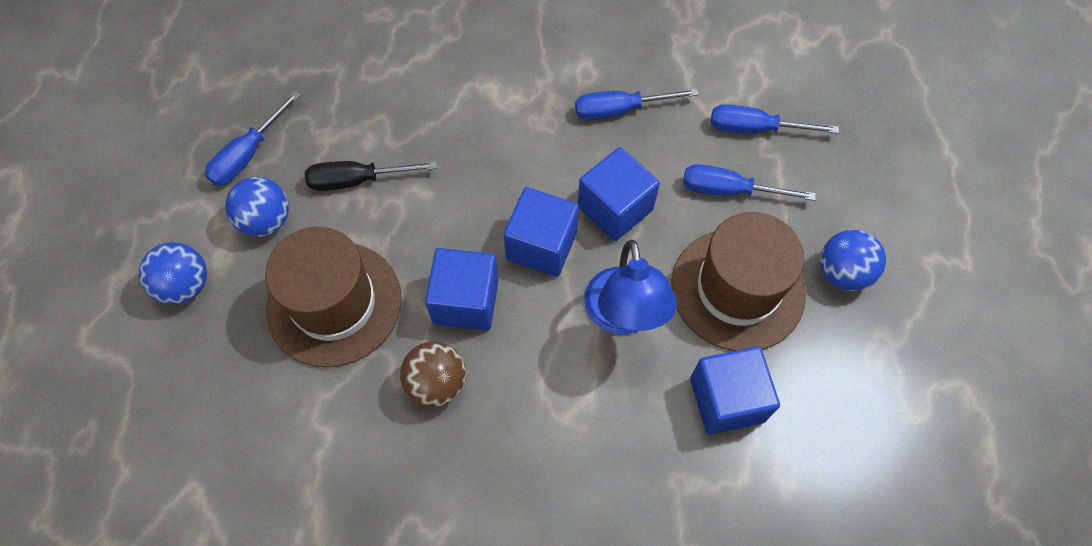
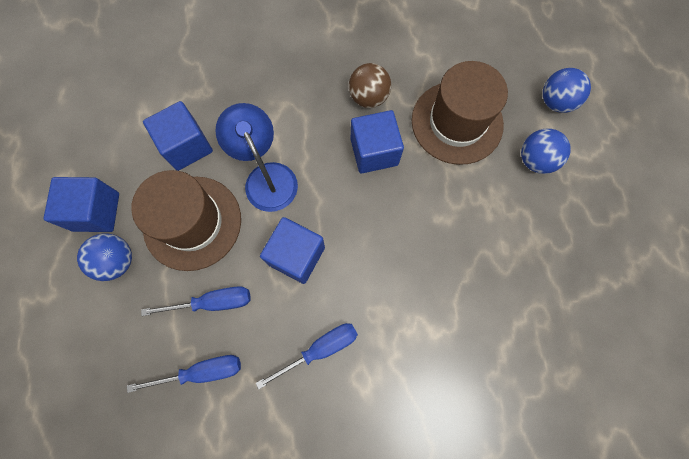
camera: 160 degrees right, 10 degrees up
blue screwdriver [205,91,301,186] -> none
black screwdriver [305,161,437,191] -> none
blue cube [504,187,579,277] -> blue cube moved to [44,177,119,232]

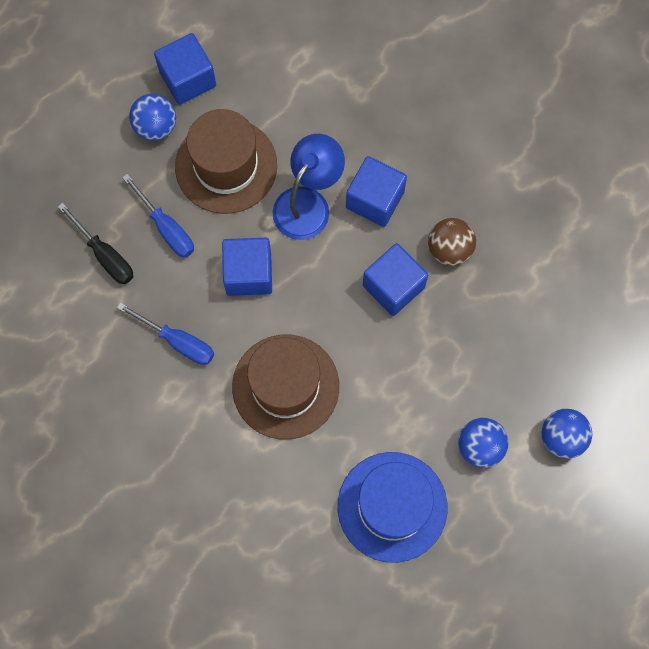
camera: 60 degrees right, 0 degrees up
blue screwdriver [127,355,241,393] -> black screwdriver [58,203,133,284]
blue cube [143,101,213,171] -> blue cube moved to [346,156,407,227]
brown hat [412,61,508,165] -> brown hat moved to [232,335,339,440]
none -> blue hat [338,452,447,563]

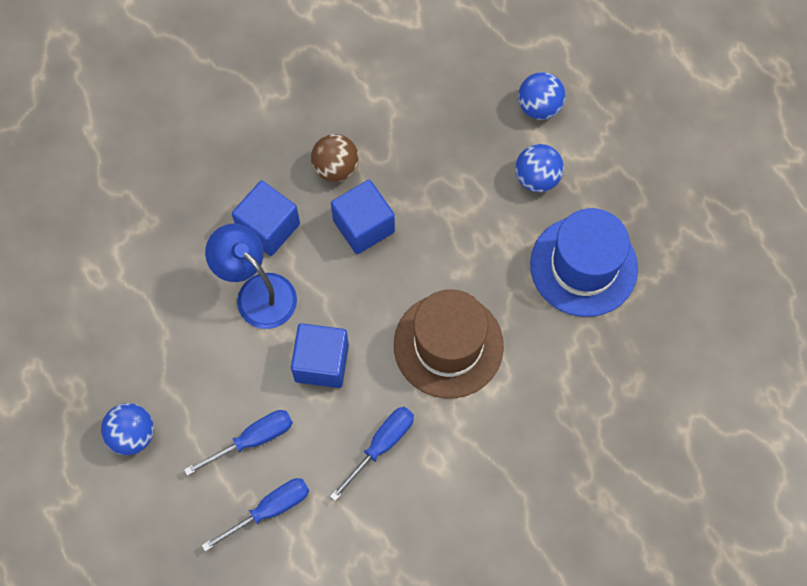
camera: 80 degrees left, 5 degrees down
black screwdriver [58,203,133,284] -> blue screwdriver [201,478,309,552]
blue cube [154,33,216,105] -> none
brown hat [175,109,277,214] -> none

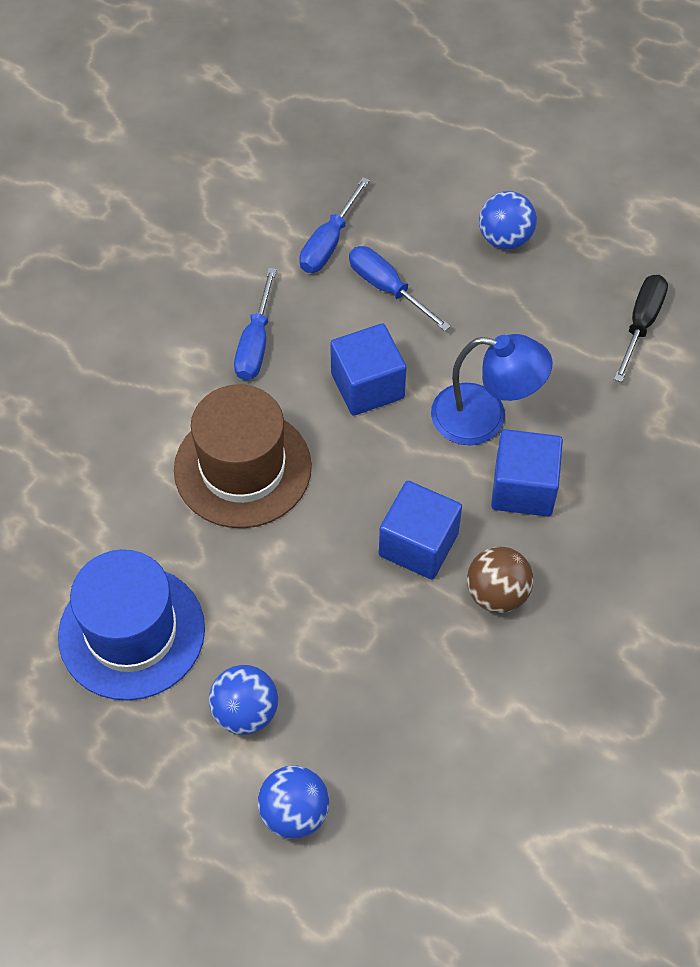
camera: 150 degrees right, 10 degrees down
blue screwdriver [184,410,293,476] -> blue screwdriver turned 105 degrees clockwise [349,246,451,331]
none -> black screwdriver [614,275,668,382]

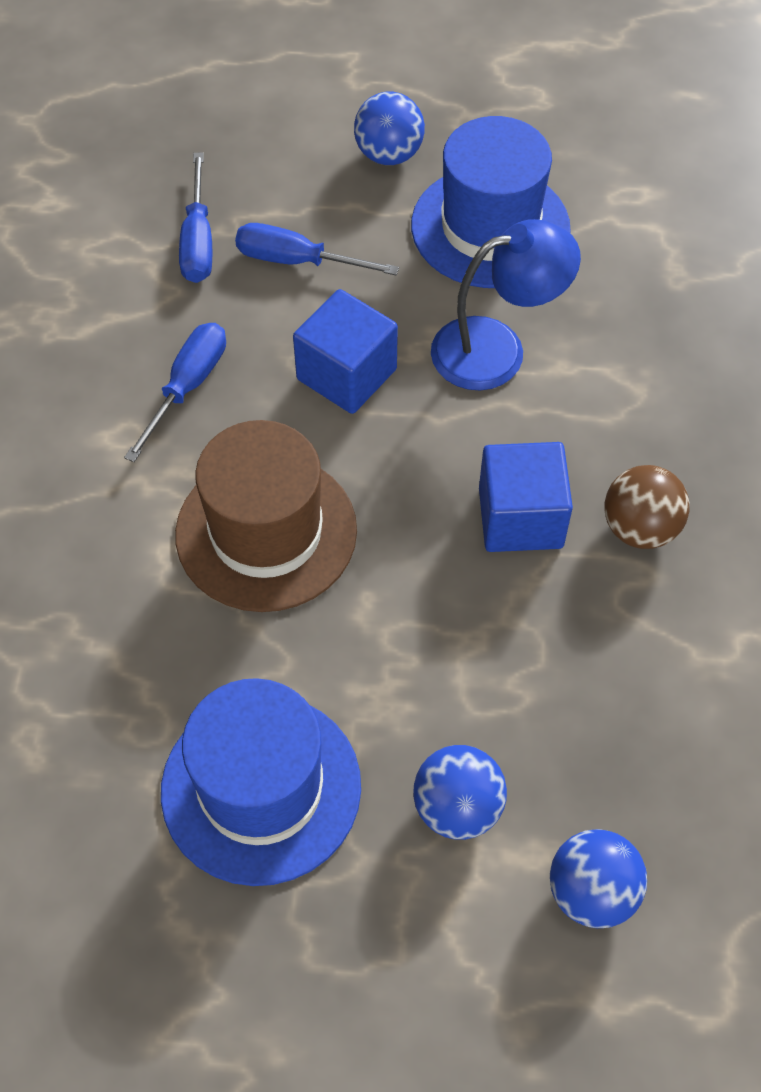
camera: 30 degrees left, 0 degrees up
blue screwdriver [234,268,277,380] -> blue screwdriver turned 135 degrees counterclockwise [124,323,226,462]
blue cube [491,429,563,517] -> none
black screwdriver [614,275,668,382] -> none
none -> blue hat [411,116,571,288]

